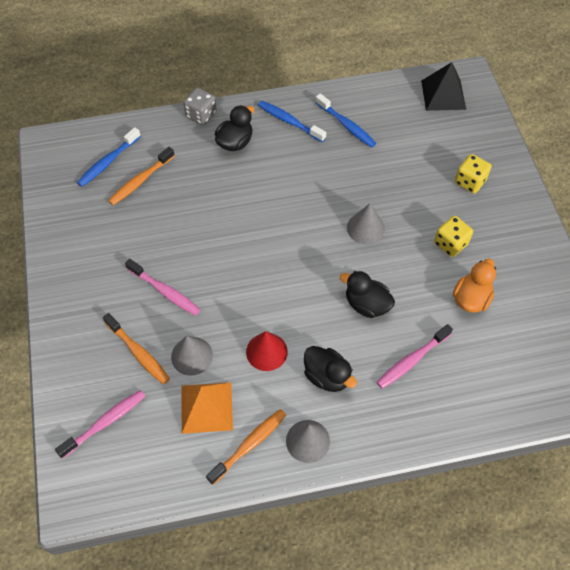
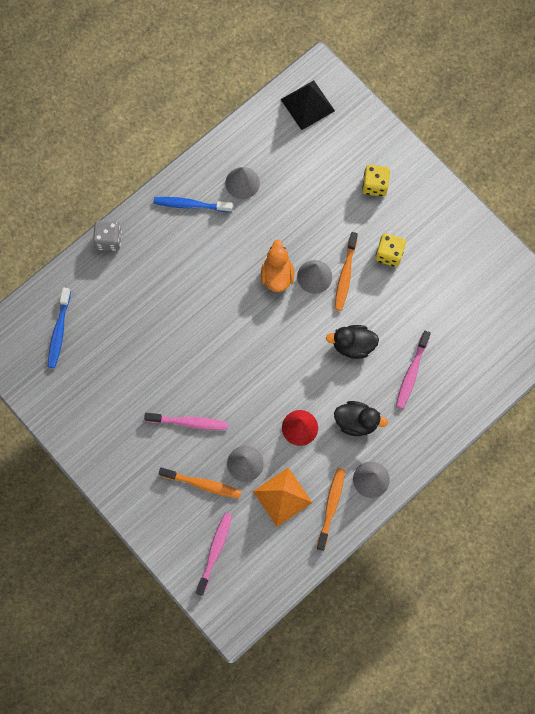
camera: 30 degrees left, 15 degrees up
orange toothbrush [108,147,175,205] -> orange toothbrush moved to [335,232,358,311]
black duck [215,105,254,151] -> none
blue toothbrush [315,93,376,148] -> grey cone [225,167,260,199]
orange duck [453,258,496,313] -> orange duck moved to [261,240,294,292]

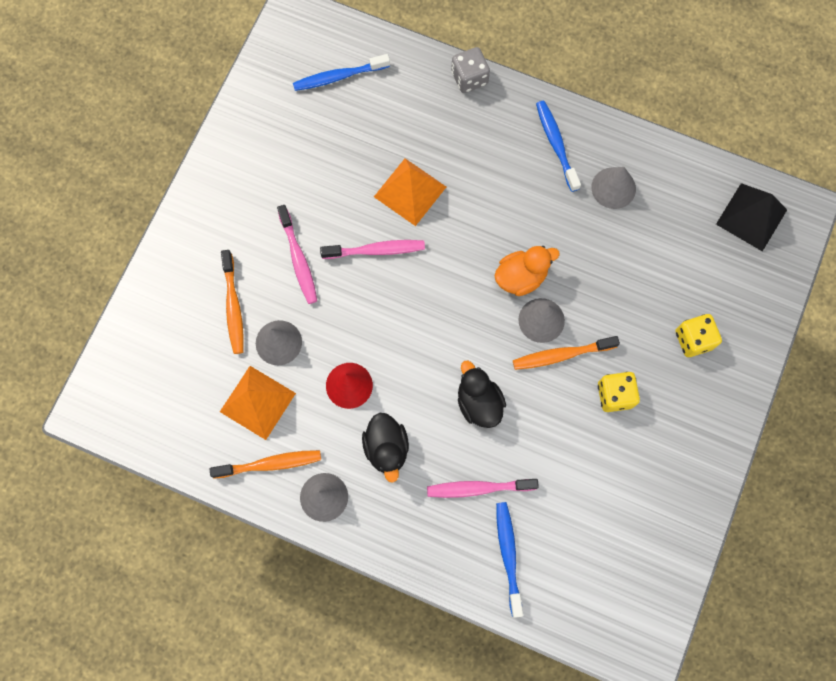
camera: 65 degrees right, 0 degrees up
pink toothbrush [196,513,232,596] -> pink toothbrush moved to [320,240,425,259]
none -> orange pyramid [374,158,446,226]
none -> blue toothbrush [496,502,523,618]

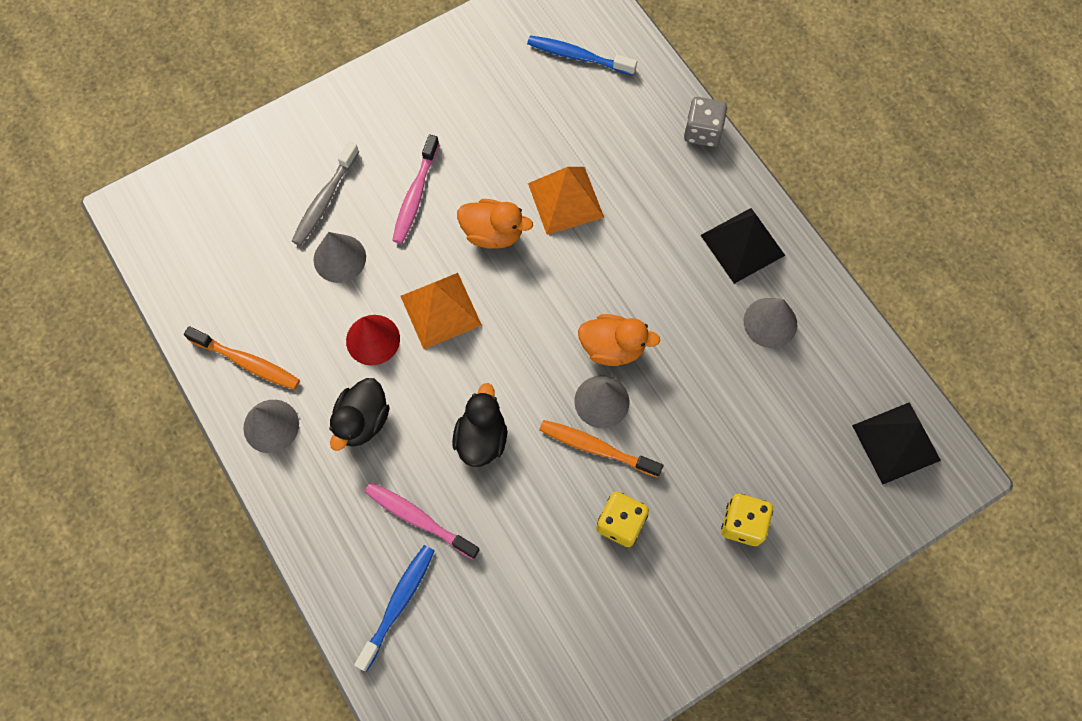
camera: 35 degrees right, 5 degrees down
orange pyramid [220,366,296,440] -> orange pyramid moved to [401,273,482,349]
orange toothbrush [221,250,244,354] -> grey toothbrush [292,142,359,246]
pink toothbrush [320,240,425,259] -> orange duck [457,199,533,249]
blue toothbrush [536,101,581,192] -> black pyramid [701,208,785,284]

